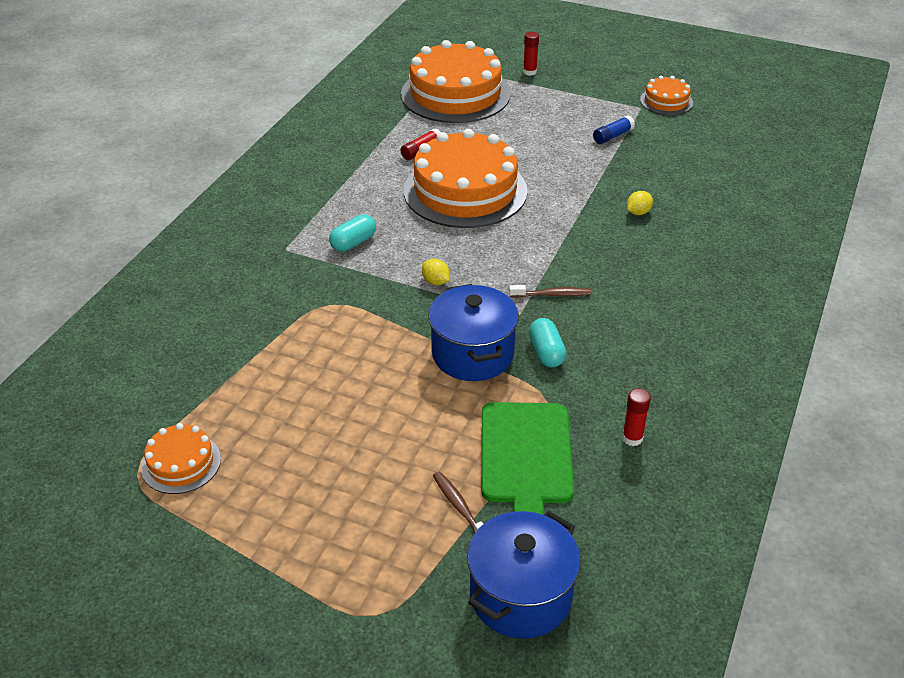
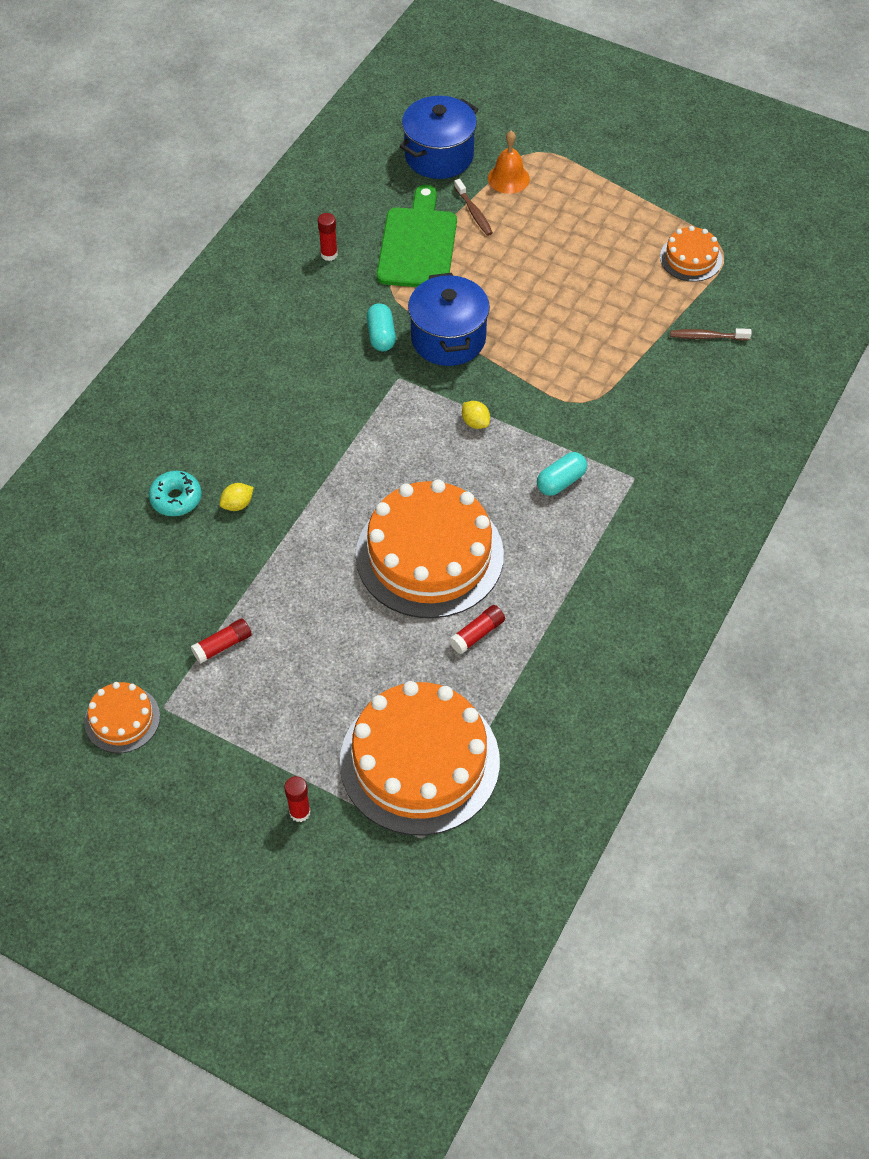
camera: 175 degrees left, 15 degrees up
brown toothbrush [509,285,592,298] -> brown toothbrush moved to [670,328,752,340]
blue glue stick [593,116,635,144] -> red glue stick [191,618,252,664]
none -> turquoise donut [149,471,201,516]
none -> orange bell [488,131,530,194]

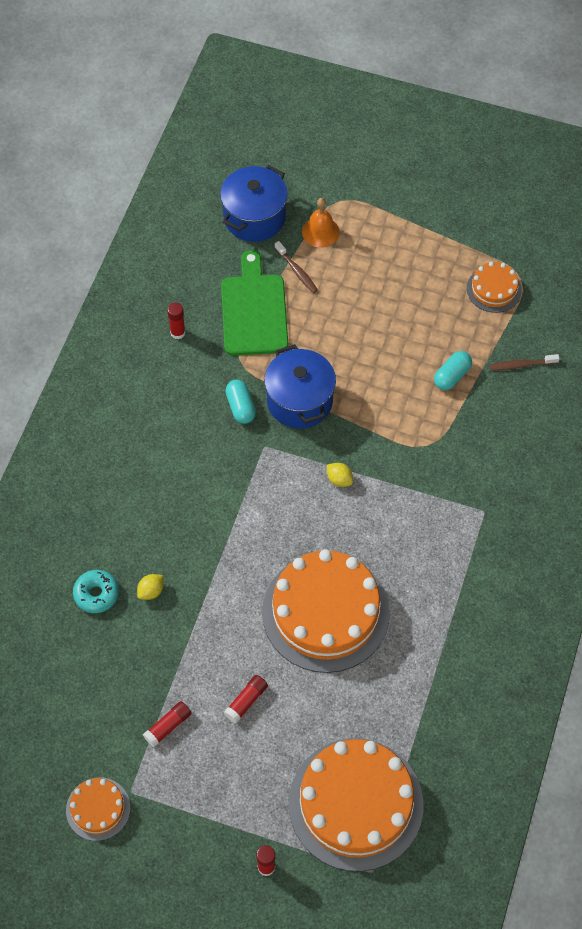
camera: 10 degrees left, 5 degrees up
red glue stick [449,605,505,654] -> red glue stick moved to [224,675,268,724]
turquoise capsule [537,452,587,496] -> turquoise capsule moved to [434,351,472,390]

